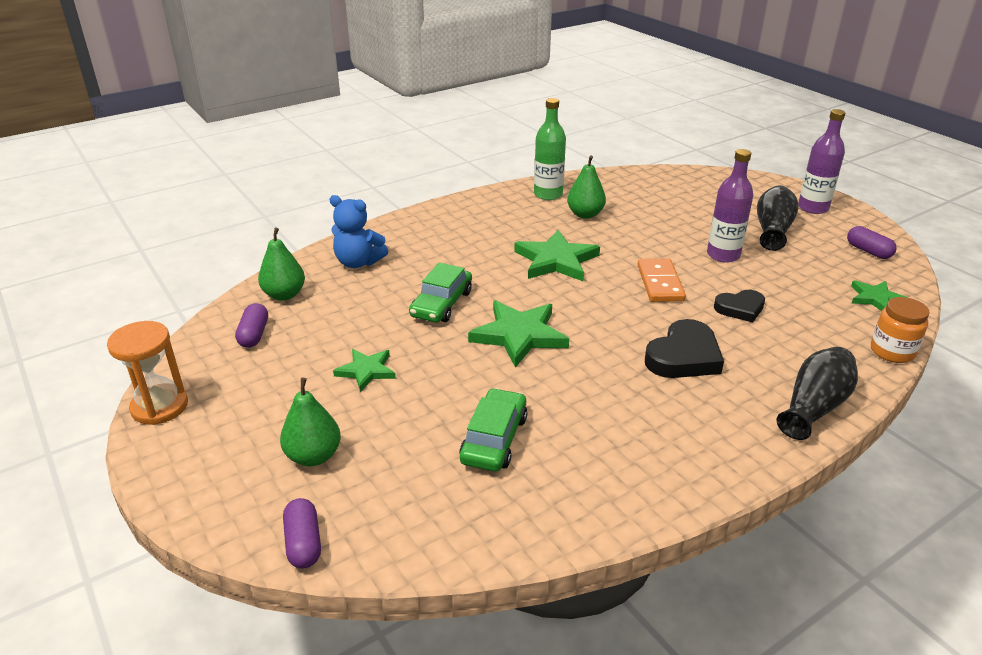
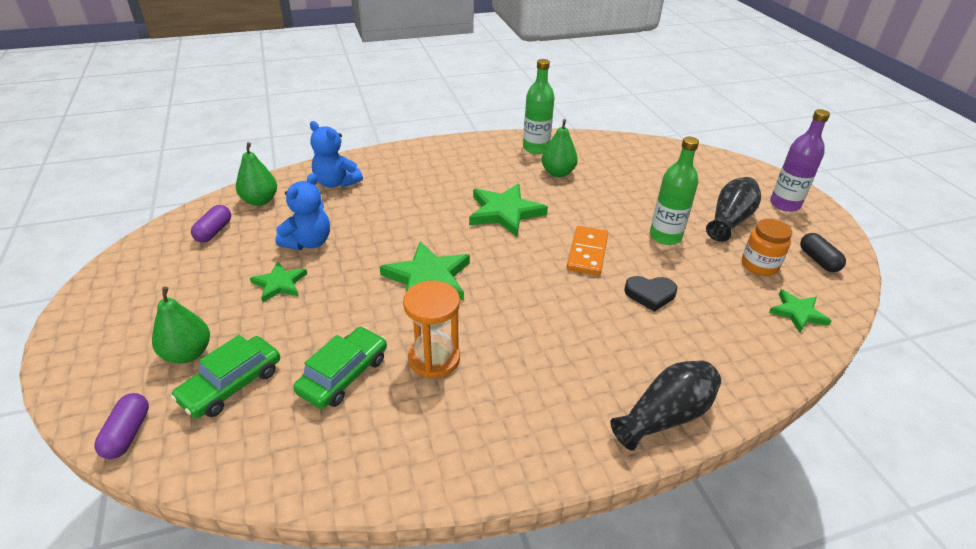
camera: 15 degrees right, 5 degrees up
orange hourglass [107,321,188,425] -> orange hourglass moved to [403,280,460,378]
green car [409,263,472,323] -> green car moved to [171,335,280,418]
black heart [645,319,724,378] -> none
purple bottle [707,149,753,263] -> green bottle [650,137,699,245]
purple capsule [847,226,897,259] -> black capsule [800,233,846,272]
orange jar [871,297,930,363] -> orange jar moved to [742,219,792,276]
none -> blue teddy bear [276,173,330,250]

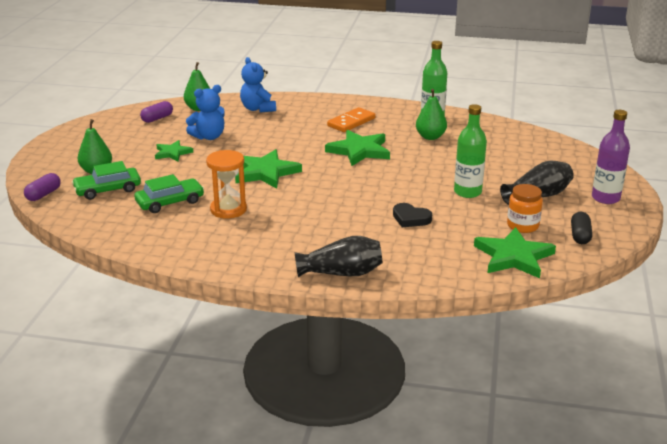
camera: 30 degrees right, 10 degrees down
orange domino [567,226,608,276] -> orange domino moved to [327,107,376,132]
green star [769,289,831,333] -> green star [474,227,556,278], size x1.70

